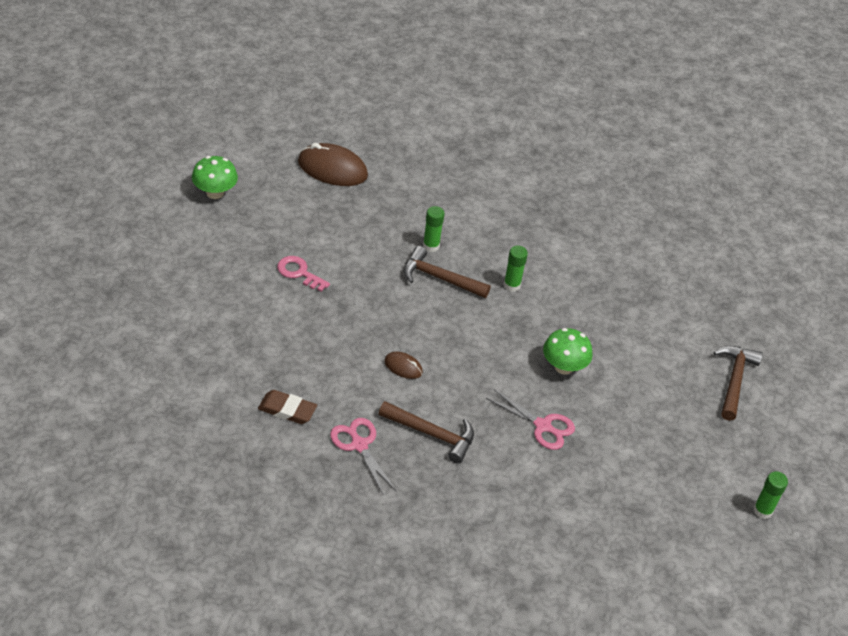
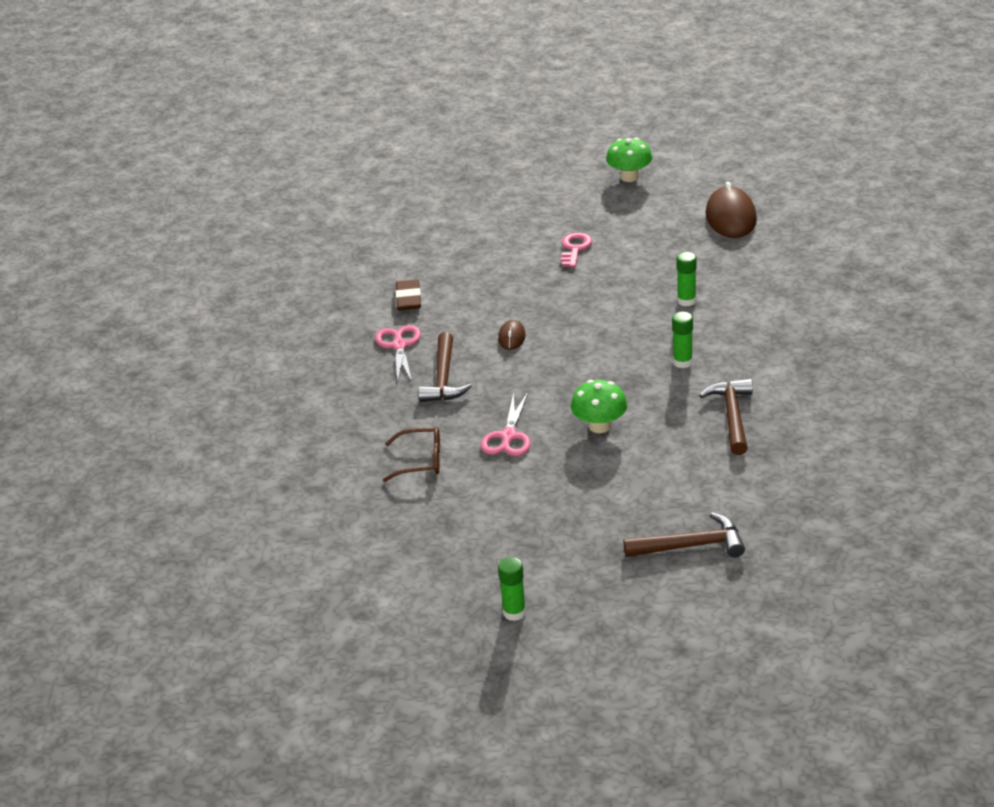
camera: 75 degrees right, 10 degrees down
pink scissors [330,418,396,496] -> pink scissors turned 45 degrees counterclockwise [375,325,421,383]
brown hammer [404,246,491,298] -> brown hammer moved to [699,379,753,455]
none -> brown glasses [383,427,440,482]

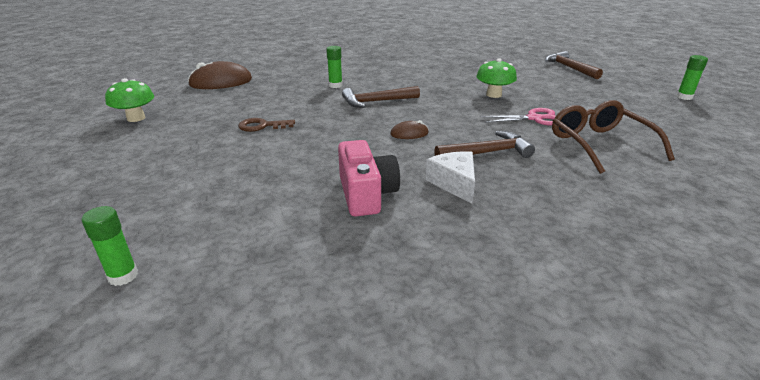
camera: 110 degrees left, 5 degrees down
pink scissors [375,325,421,383] -> white cheese [426,151,475,204]
brown glasses [383,427,440,482] -> brown glasses [552,100,675,174], size x1.63
brown eraser [396,279,421,310] -> pink camera [338,140,400,217]
pink key [561,233,592,267] -> brown key [238,118,295,132]
green glue stick [672,311,693,368] -> green glue stick moved to [81,206,138,286]
brown hammer [699,379,753,455] -> brown hammer moved to [342,86,420,108]

